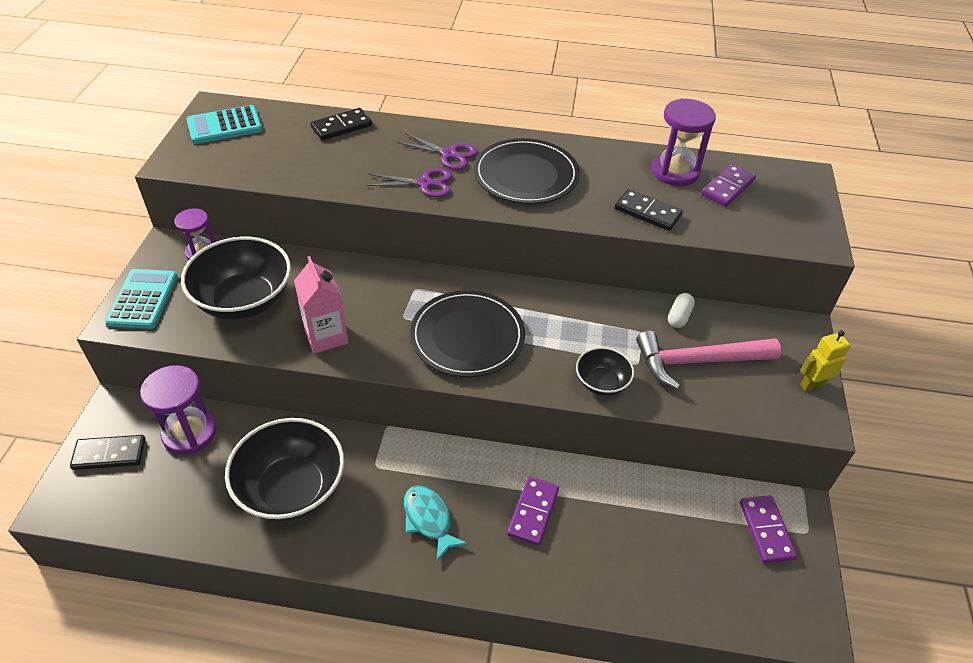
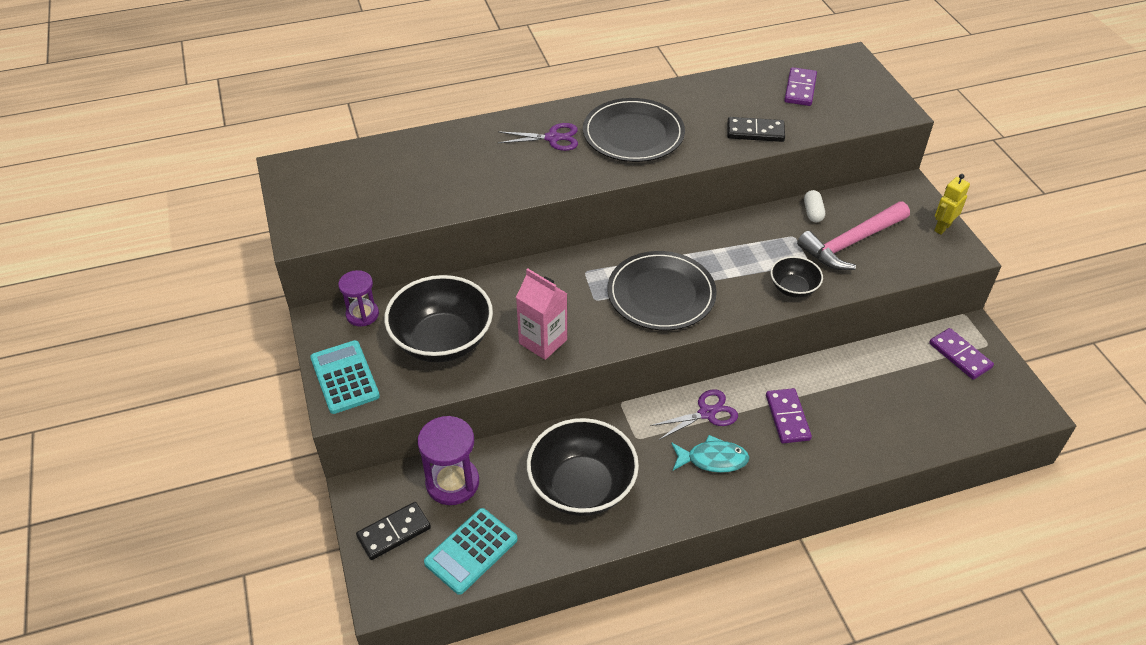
camera: 25 degrees left, 0 degrees up
turquoise calculator [186,105,263,144] -> turquoise calculator moved to [424,508,518,595]
black domino [310,108,372,141] -> none
purple scissors [366,168,452,197] -> purple scissors moved to [650,389,738,440]
turquoise fish [404,485,468,561] -> turquoise fish turned 150 degrees clockwise [671,435,749,473]
purple hourglass [652,99,716,186] -> none

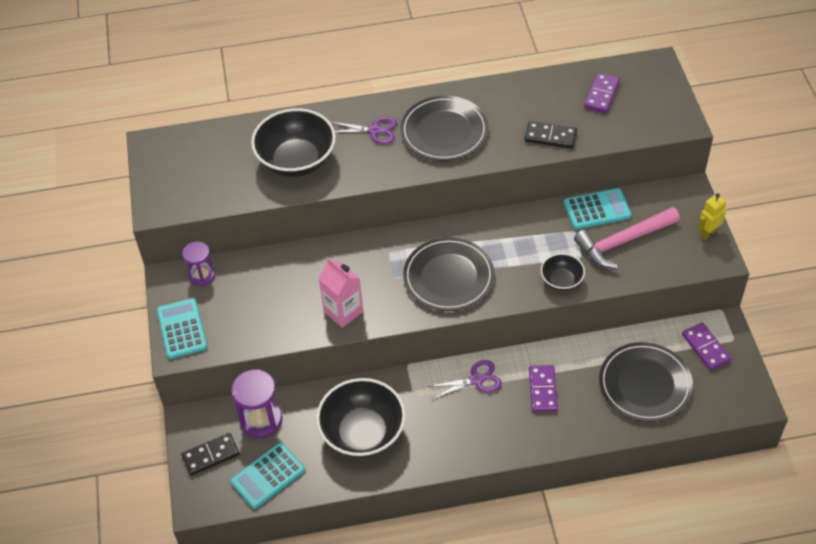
camera: 10 degrees right, 5 degrees up
black bowl [384,275,493,363] -> black bowl moved to [251,108,336,177]
turquoise fish [671,435,749,473] -> none
white capsule [804,190,825,222] -> turquoise calculator [564,188,631,229]
none -> black plate [599,342,693,422]

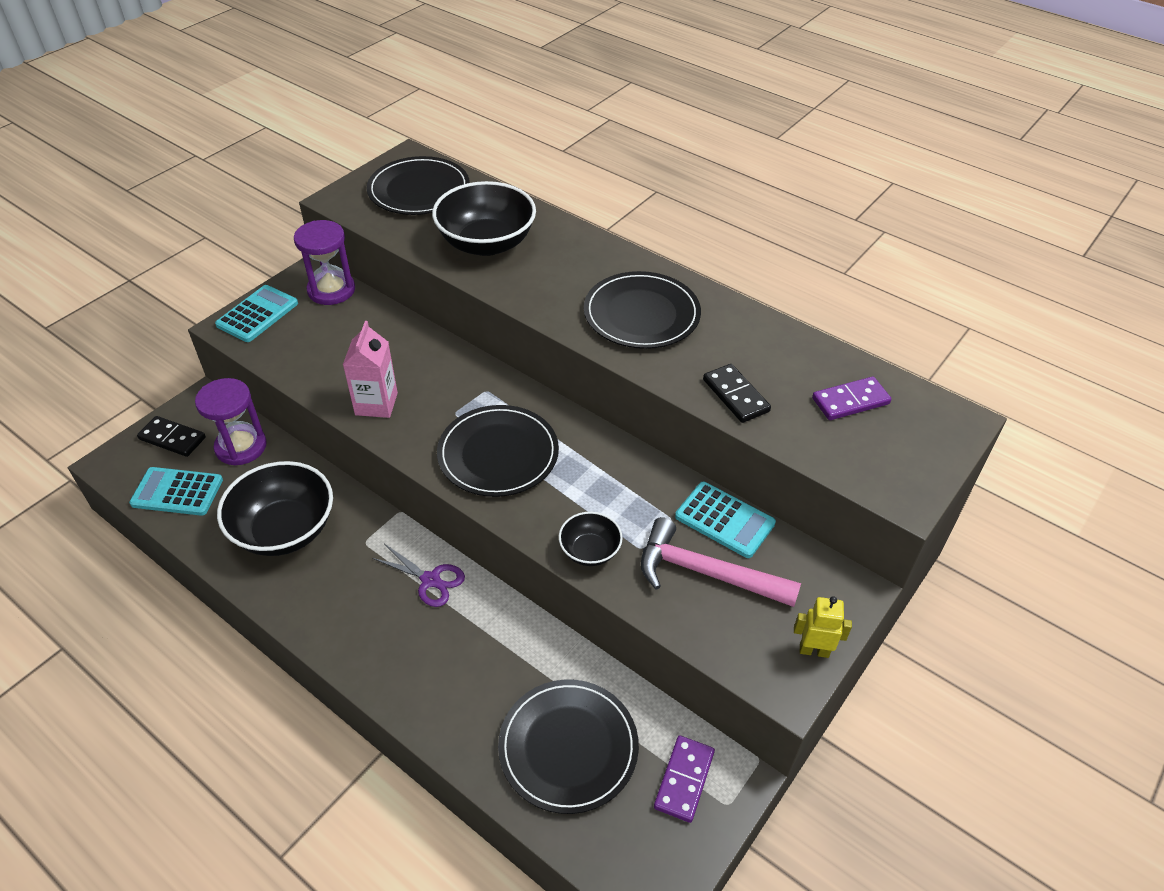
camera: 45 degrees right, 5 degrees down
purple hourglass [182,241,215,286] -> purple hourglass [294,220,355,305], size x1.55
purple scissors [331,117,397,144] -> none
purple domino [529,365,558,412] -> none
none -> black plate [367,156,470,215]

